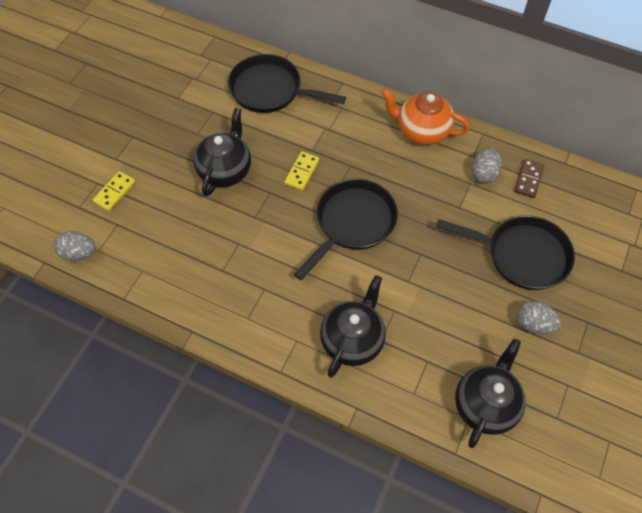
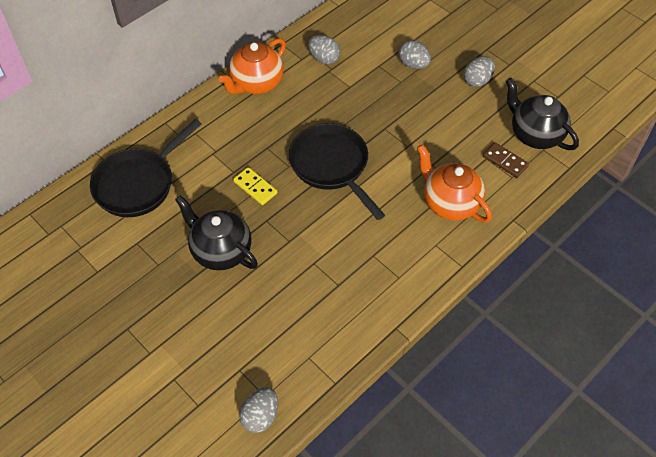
camera: 70 degrees left, 5 degrees down
yellow domino [93,171,135,211] -> none
black teapot [320,275,386,378] -> orange teapot [417,144,492,222]
black pan [437,215,575,290] -> grey egg [399,40,431,69]
brown domino [515,159,544,198] -> brown domino moved to [483,142,529,178]

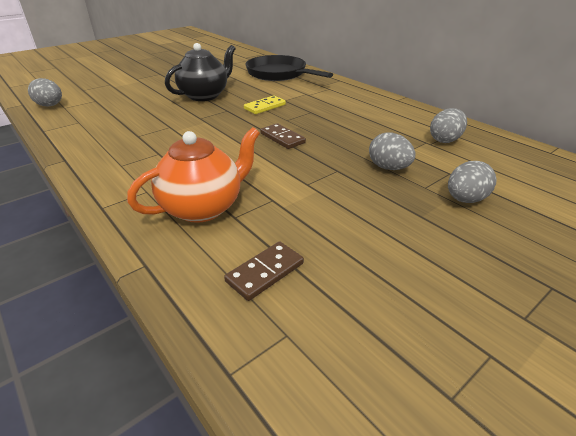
camera: 95 degrees right, 20 degrees down
orange teapot [219,38,286,94] -> none
black pan [289,123,385,220] -> brown domino [260,123,306,149]
grey egg [464,56,495,87] -> grey egg moved to [369,132,415,170]
black teapot [506,78,579,150] -> none

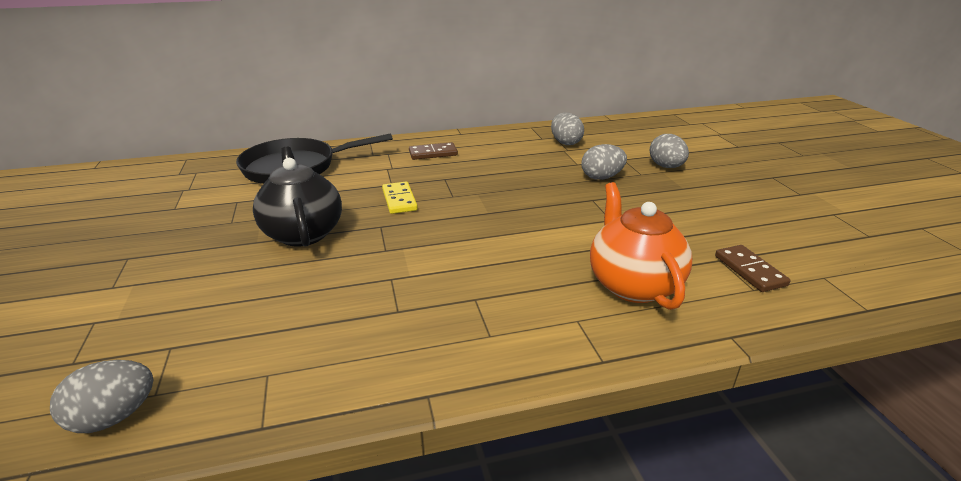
camera: 65 degrees left, 5 degrees down
brown domino [260,123,306,149] -> brown domino moved to [409,142,458,160]

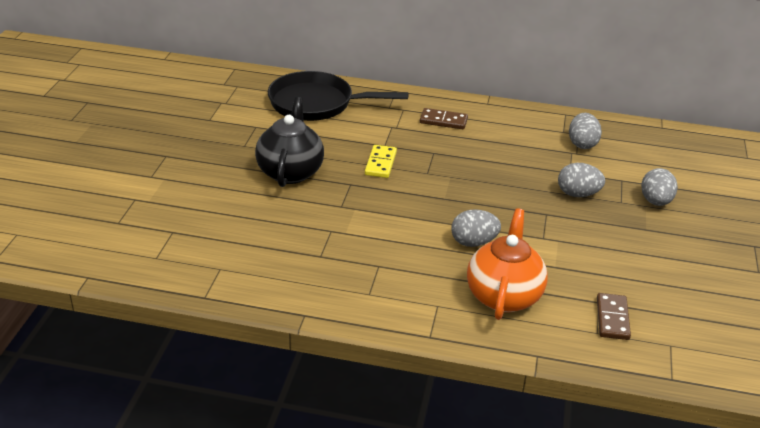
camera: 25 degrees right, 5 degrees up
grey egg [50,360,154,433] -> grey egg moved to [451,209,501,247]

